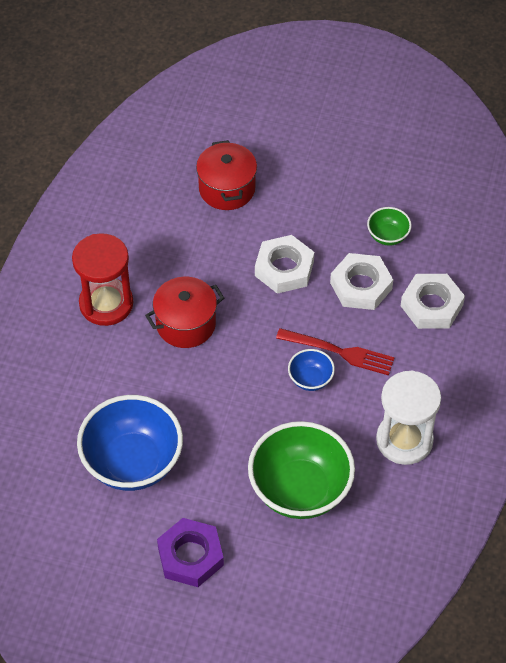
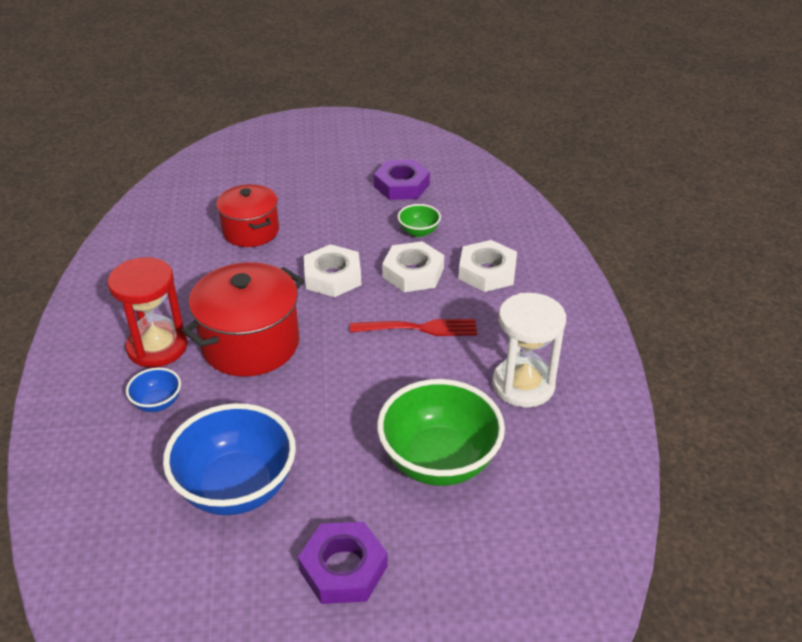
camera: 20 degrees left, 15 degrees down
red pot [145,277,224,348] -> red pot [182,262,304,377], size x1.50
blue bowl [288,349,335,391] -> blue bowl moved to [126,368,181,412]
none -> purple nut [374,160,430,200]

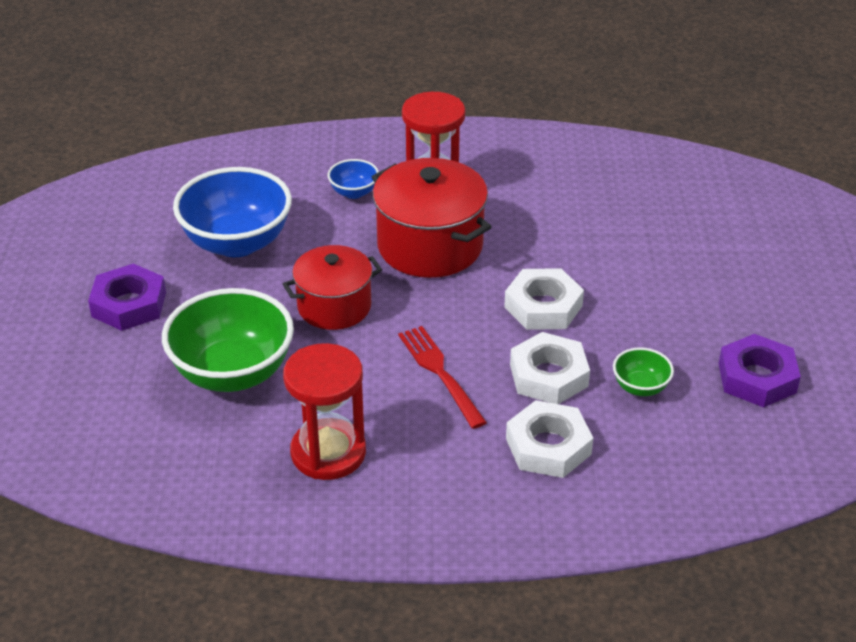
camera: 95 degrees right, 0 degrees up
red pot [216,184,279,247] -> red pot moved to [283,245,382,330]
red fork [350,319,477,336] -> red fork turned 150 degrees clockwise [398,326,487,429]
white hourglass [492,293,566,407] -> red hourglass [283,343,366,480]

